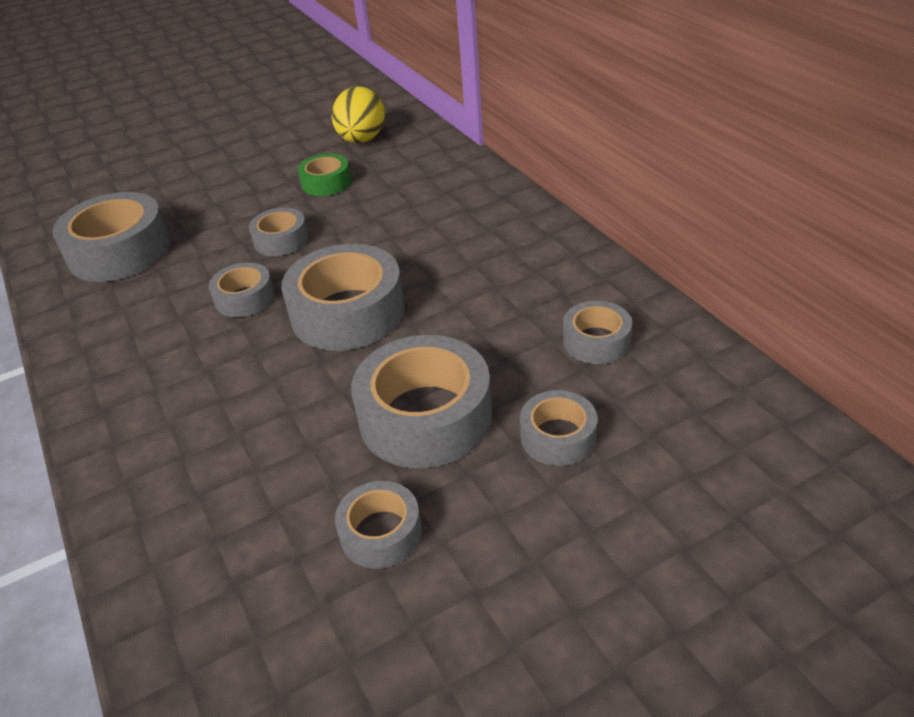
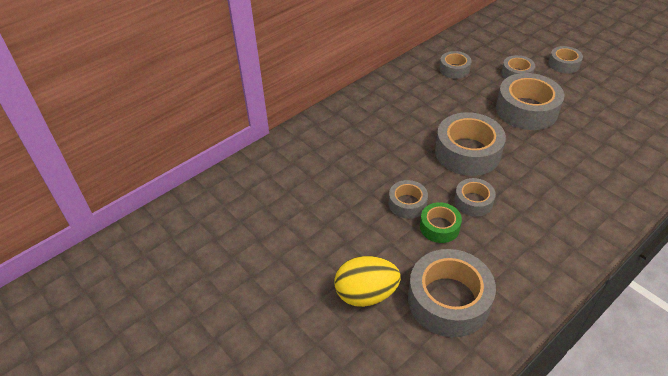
camera: 105 degrees left, 5 degrees up
green tape [298,153,351,196] -> green tape moved to [420,202,462,243]
yellow egg [332,86,385,143] -> yellow egg moved to [334,256,401,307]
grey tape [335,481,422,569] -> grey tape moved to [548,46,583,73]

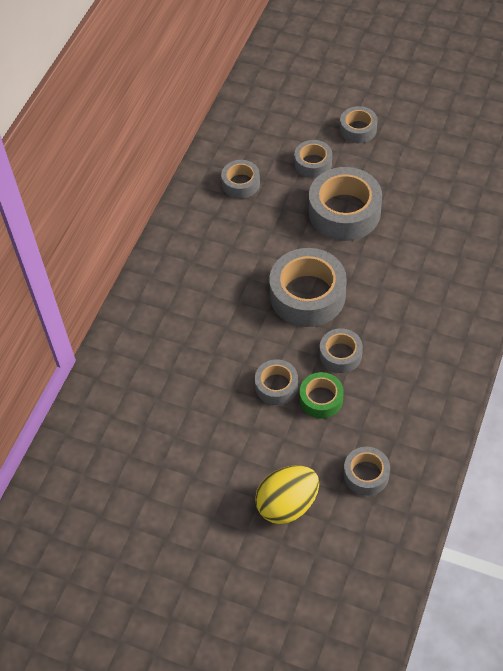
camera: 25 degrees left, 10 degrees up
grey tape [408,249,496,337] -> grey tape [344,447,390,496], size x0.54

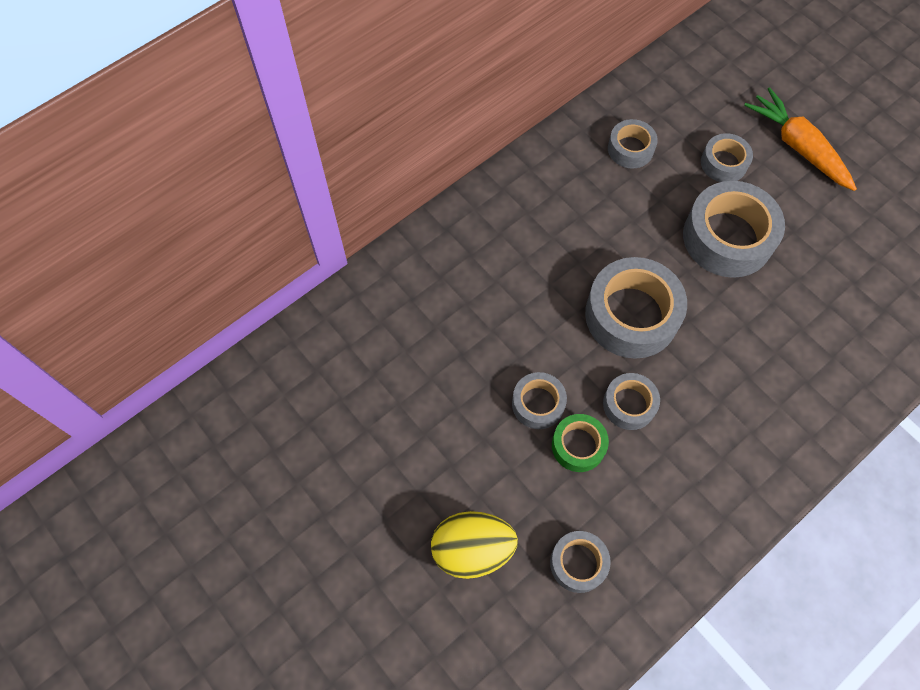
camera: 25 degrees right, 10 degrees up
grey tape [340,106,378,143] -> orange carrot [744,87,857,191]

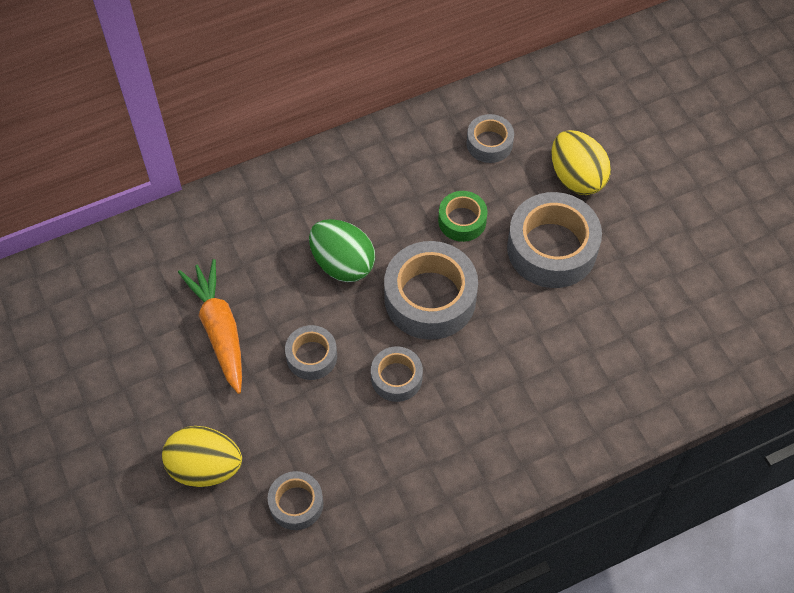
camera: 15 degrees right, 5 degrees down
green tape [552,414,609,472] -> green tape moved to [438,191,487,242]
grey tape [701,133,753,182] -> yellow egg [552,130,611,195]
orange carrot [744,87,857,191] -> orange carrot moved to [178,259,242,394]
none -> green egg [309,219,375,282]

